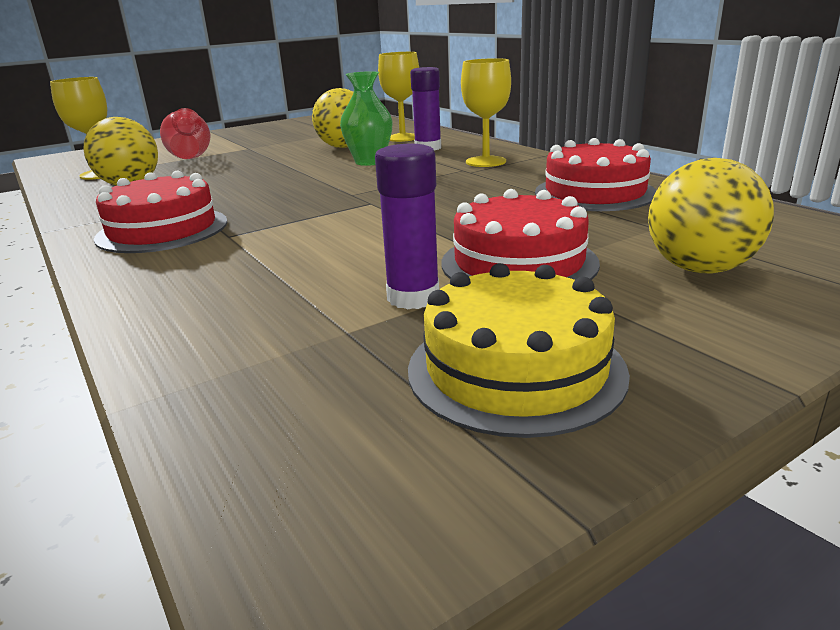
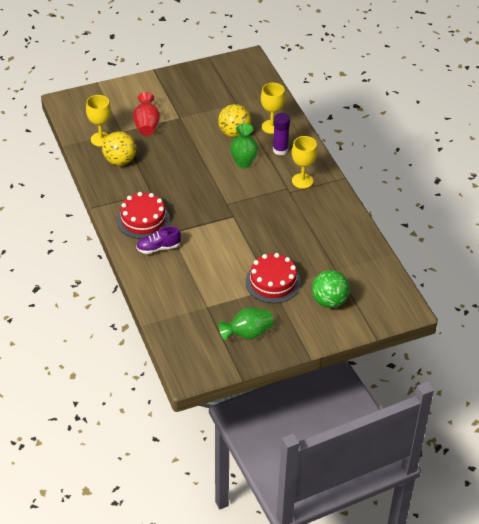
camera: 10 degrees right, 20 degrees up
purple glue stick [375,144,439,310] -> none
yellow cake [408,263,630,438] -> green vase [219,308,273,340]
red cake [535,138,657,211] -> none
yellow ball [648,158,774,273] -> green ball [312,270,350,308]
none -> purple shoe [136,226,181,254]

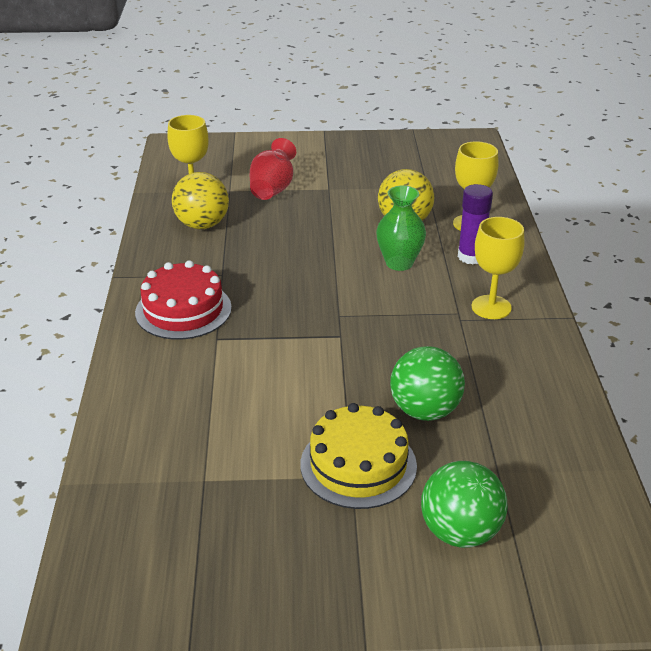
camera: 20 degrees right, 10 degrees down
purple shoe [136,226,181,254] -> none
green vase [219,308,273,340] -> none
red cake [245,253,301,303] -> yellow cake [300,403,417,509]
none -> green ball [390,346,465,421]

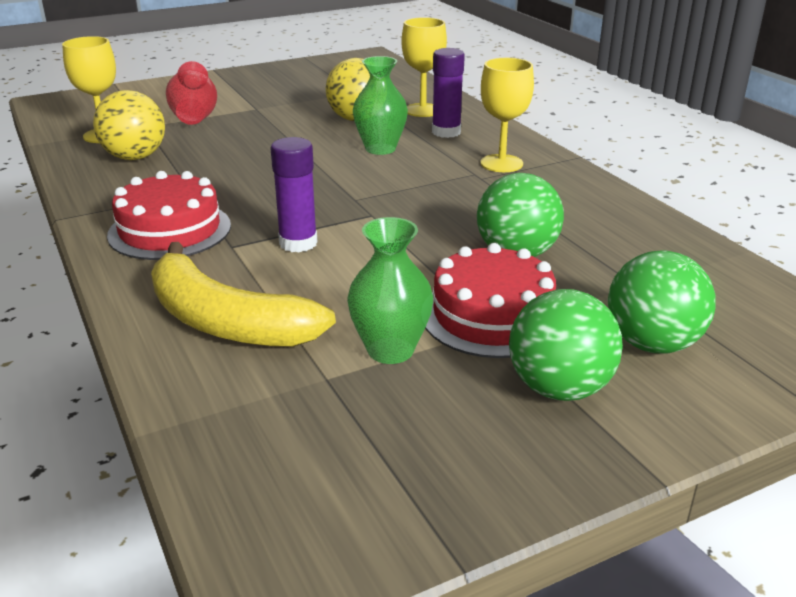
camera: 25 degrees left, 5 degrees down
yellow cake [300,403,417,509] -> red cake [425,243,556,358]
none -> yellow banana [151,242,336,347]
none -> purple glue stick [270,137,317,252]
none -> green vase [347,217,433,364]
none -> green ball [509,289,623,401]

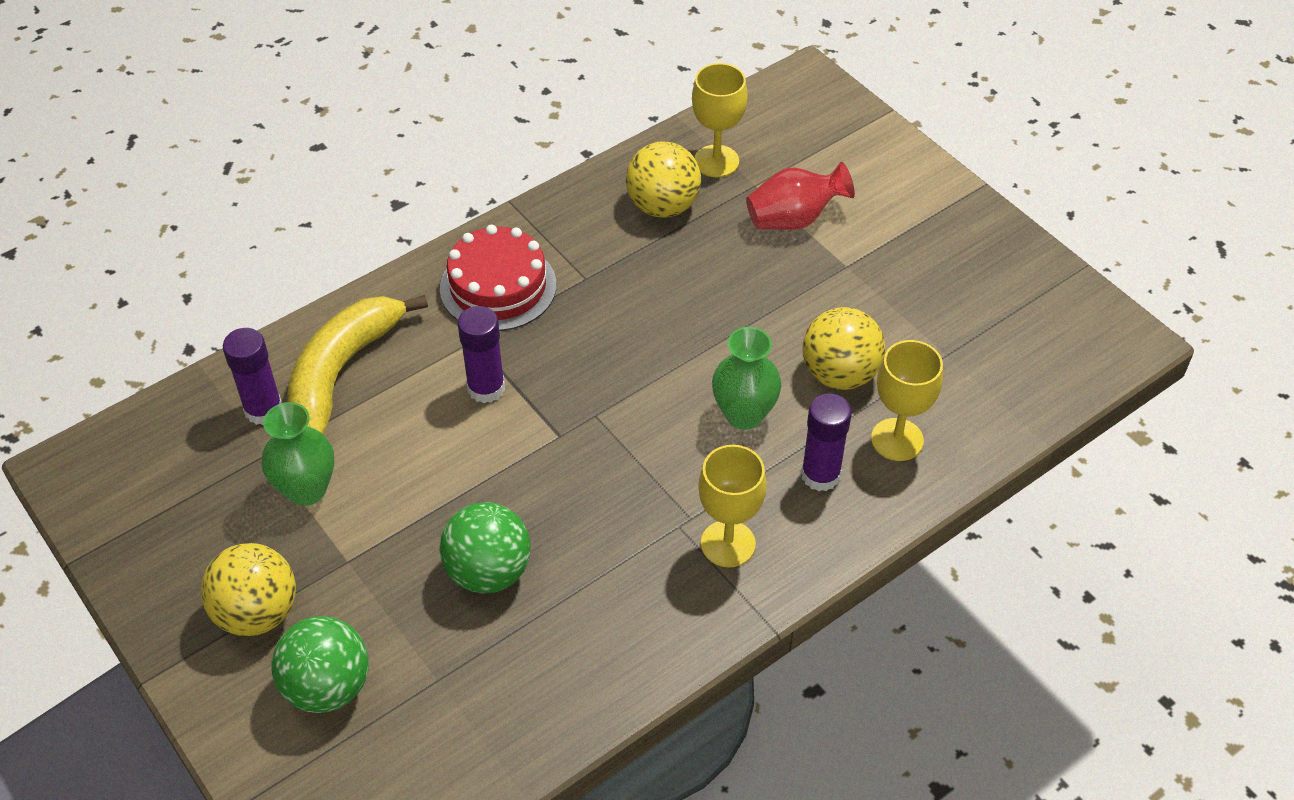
camera: 80 degrees right, 20 degrees up
red cake [425,243,556,358] -> none
green ball [509,289,623,401] -> yellow ball [201,543,296,636]
none -> purple glue stick [223,328,282,425]

